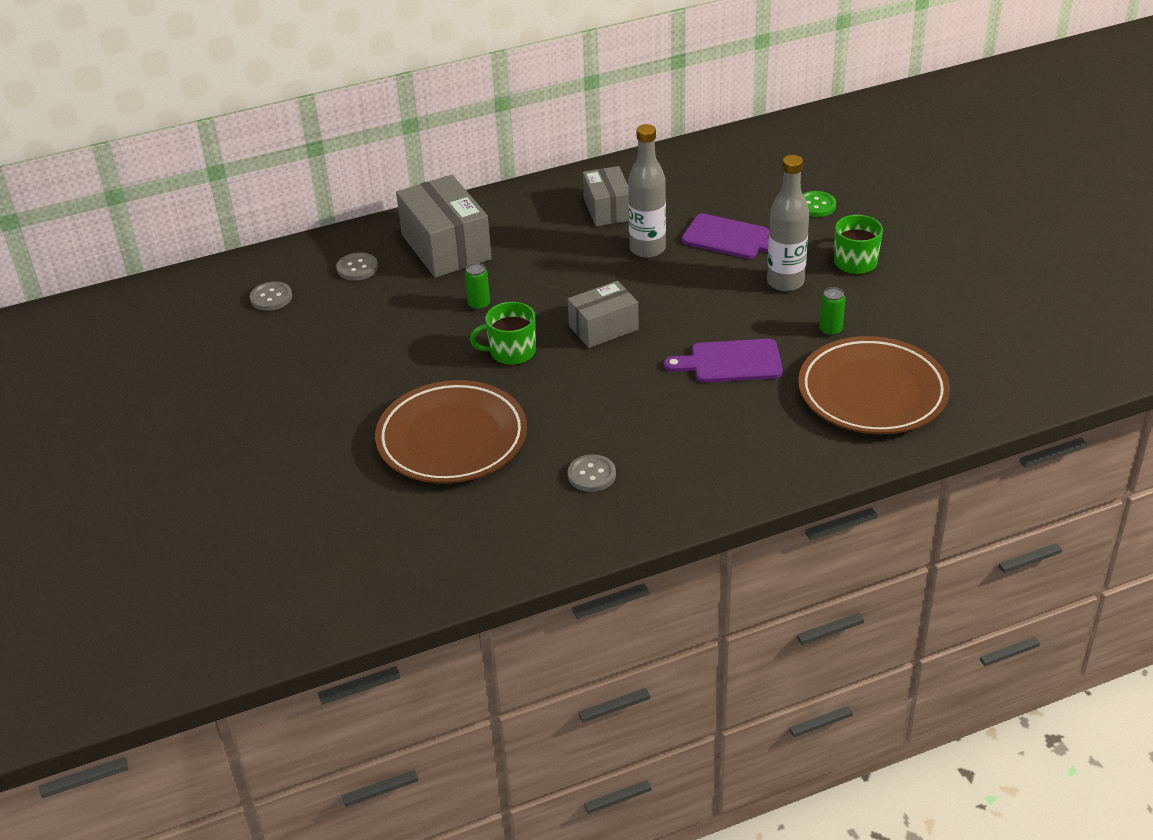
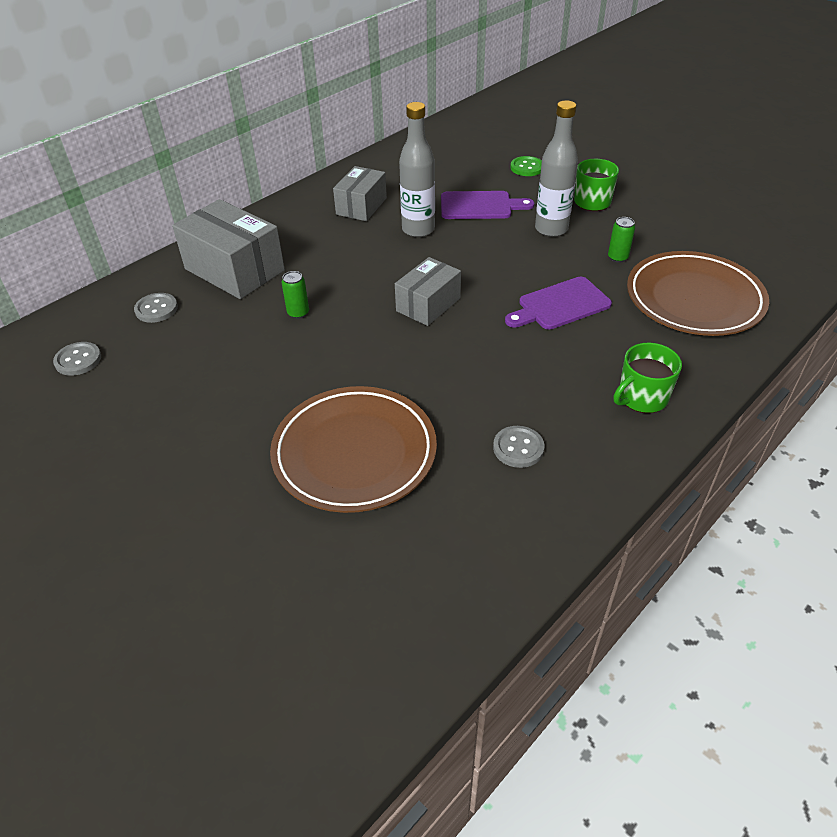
camera: 25 degrees left, 5 degrees up
green mug [470,302,536,366] -> green mug moved to [614,343,682,413]
grey box [583,166,629,226] -> grey box turned 60 degrees clockwise [333,166,387,221]

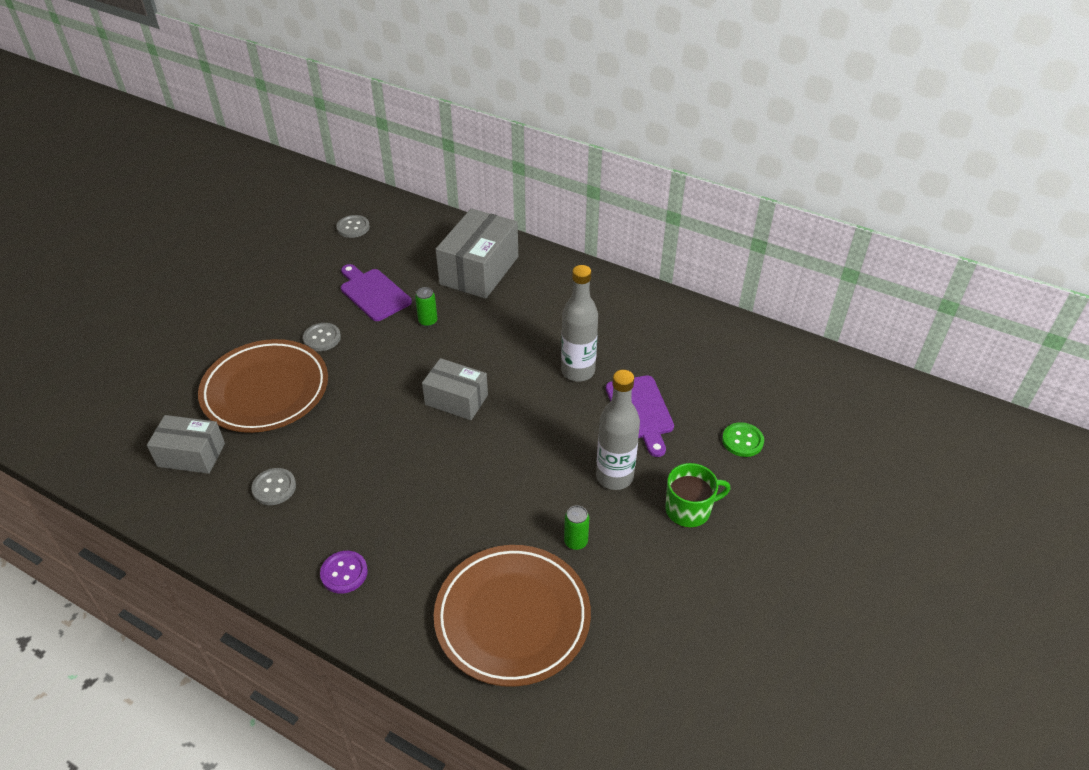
camera: 75 degrees right, 0 degrees up
grey button [134,293,178,323] -> grey button moved to [303,323,341,351]
grey box [333,166,387,221] -> grey box moved to [147,415,225,474]
purple cutting board [505,277,612,329] -> purple cutting board moved to [341,264,412,321]
green mug [614,343,682,413] -> purple button [320,551,368,594]

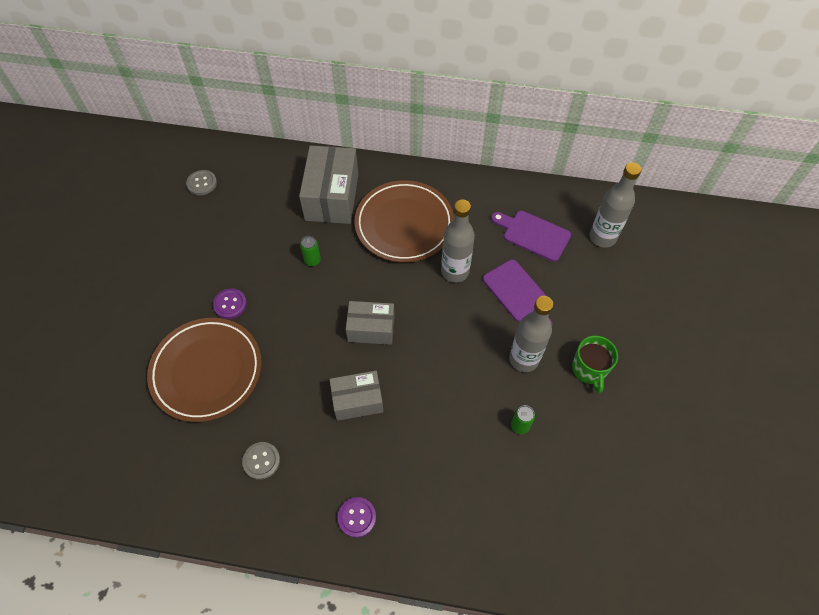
camera: 20 degrees left, 15 degrees up
grey box [147,415,225,474] -> grey box moved to [330,371,383,421]
grey button [303,323,341,351] -> purple button [213,289,247,319]
purple cutting board [341,264,412,321] -> purple cutting board moved to [491,211,571,262]
brown plate [434,545,591,687] -> brown plate moved to [355,180,454,263]
green mug [665,463,731,528] -> green mug turned 120 degrees clockwise [572,336,618,393]
green button [722,422,764,457] -> none
none -> grey bottle [590,162,641,248]

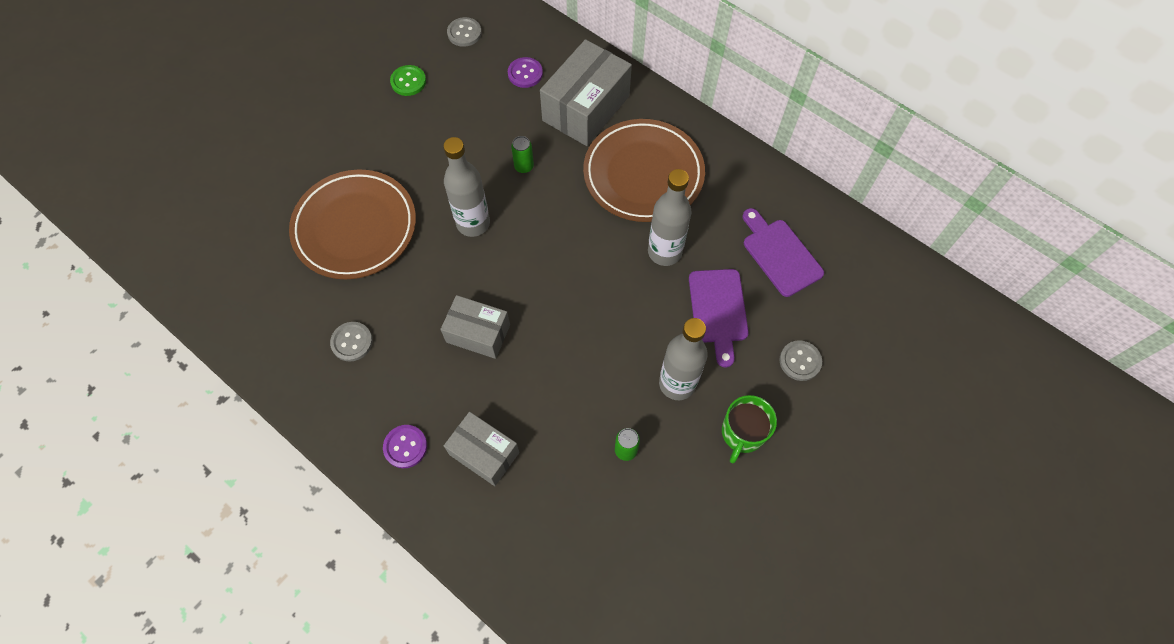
camera: 30 degrees right, 5 degrees up
purple button [213,289,247,319] -> purple button moved to [508,57,543,88]
grey box [346,301,395,345] -> grey box moved to [444,412,520,486]
grey bottle [590,162,641,248] -> grey bottle moved to [443,137,490,237]
none -> green button [390,65,426,96]
none -> grey button [780,340,822,381]

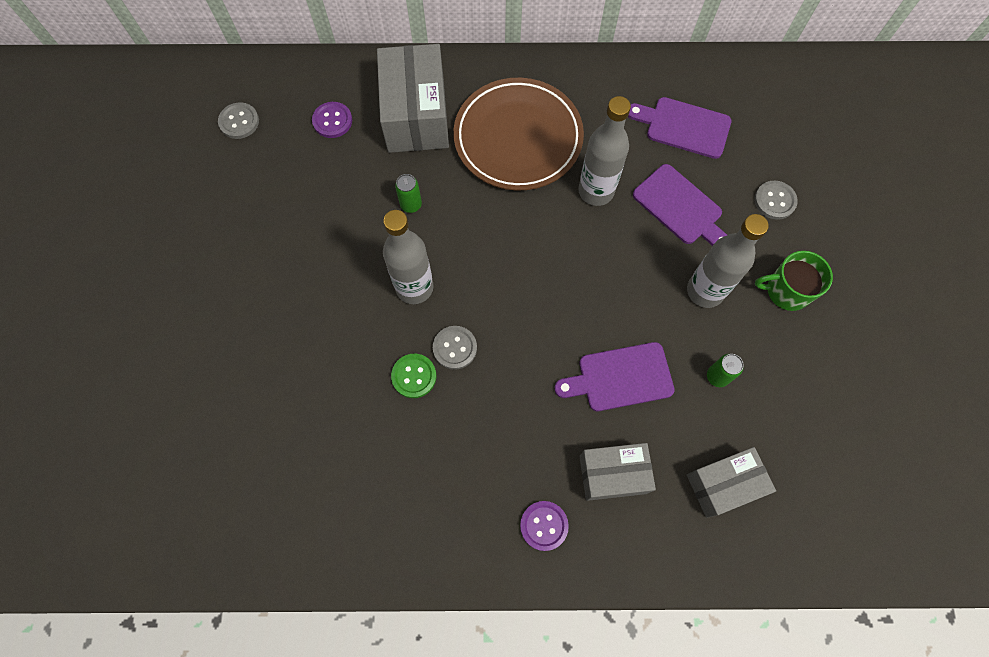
camera: 40 degrees left, 5 degrees up
brown plate [289,170,416,279] -> none
grey button [330,322,373,362] -> grey button moved to [433,326,477,370]
green button [390,65,426,96] -> green button moved to [391,354,436,398]
grey box [441,295,510,359] -> grey box moved to [687,447,776,518]
green mug [722,395,777,463] -> green mug turned 105 degrees clockwise [755,251,833,311]
none -> purple cutting board [554,342,675,411]

